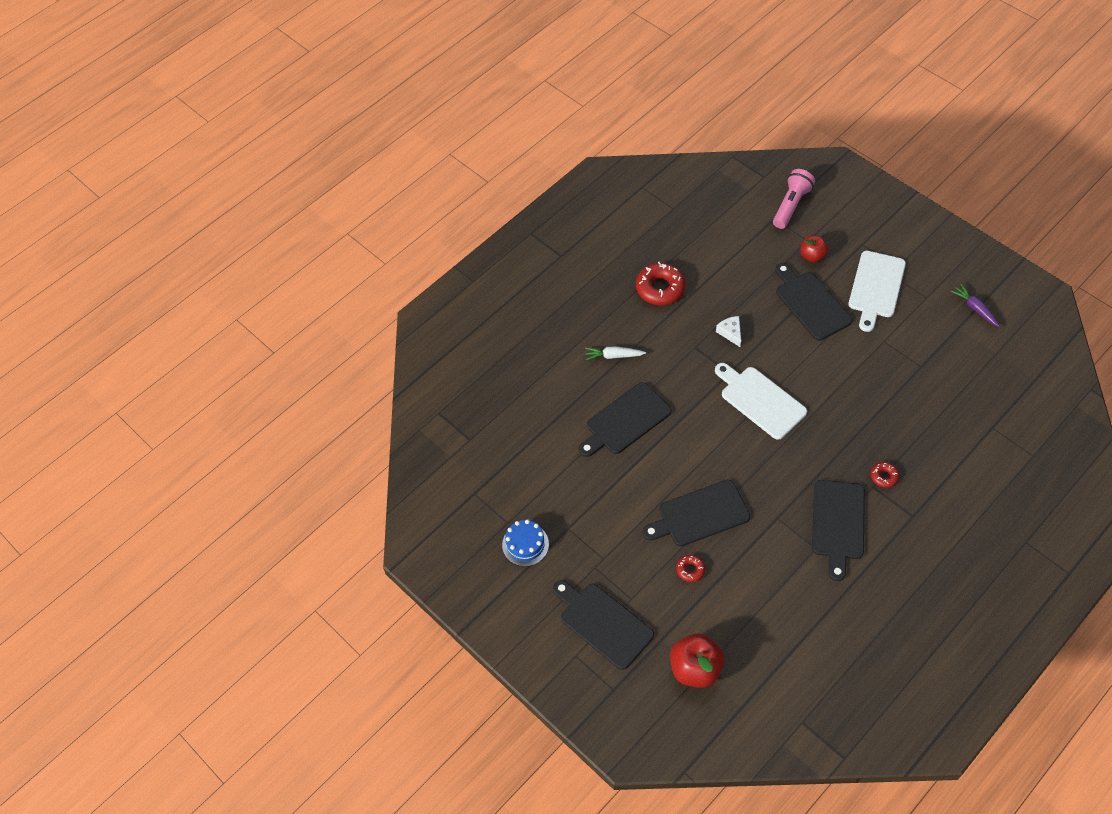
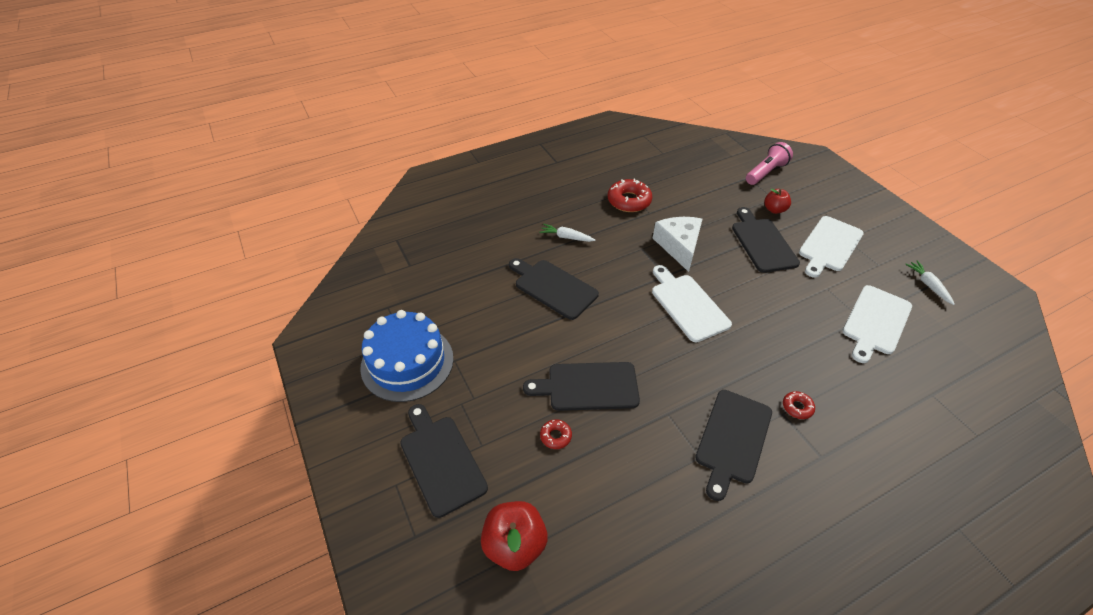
camera: 15 degrees right, 10 degrees down
blue cake [502,519,549,566] -> blue cake [360,310,454,402], size x1.91
black cutting board [579,382,672,457] -> black cutting board turned 60 degrees clockwise [509,258,599,320]
white cheese [716,316,741,347] -> white cheese [653,217,702,272], size x1.99
purple carrot [951,284,1000,327] -> white carrot [905,261,955,305]
none -> white cutting board [843,285,912,363]

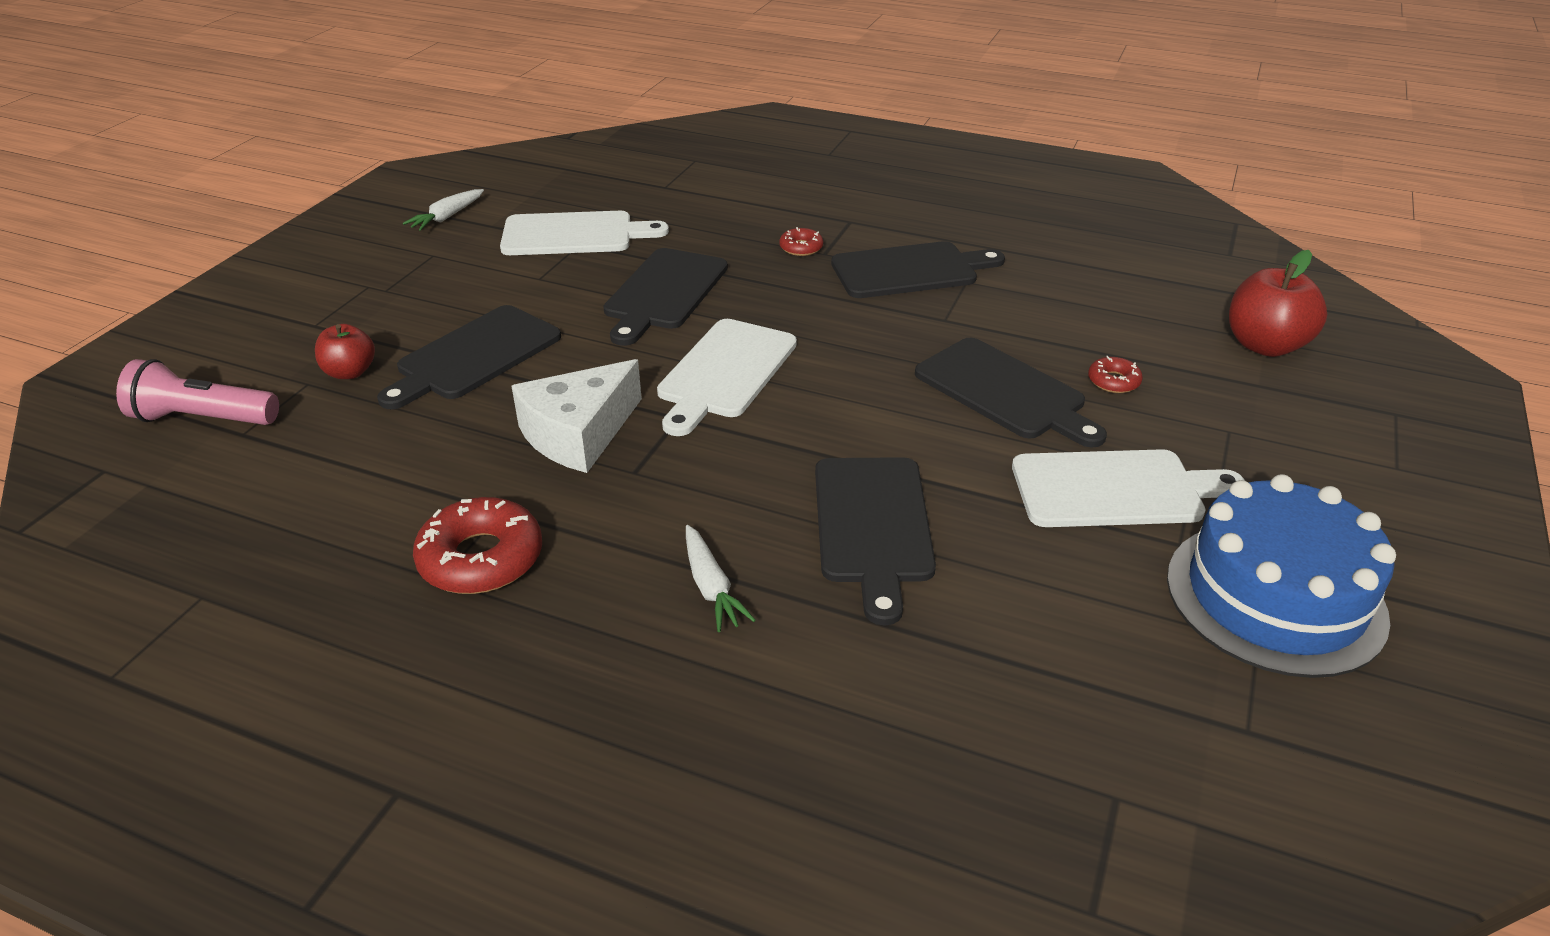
camera: 130 degrees left, 10 degrees down
black cutting board [400,404,488,518] -> black cutting board moved to [603,248,728,346]
white cutting board [799,216,864,278] -> white cutting board moved to [1012,449,1245,527]

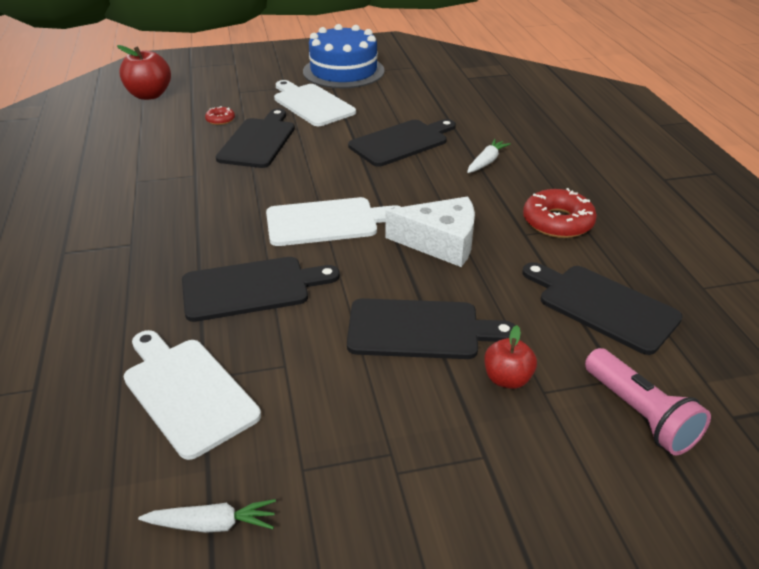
camera: 125 degrees left, 0 degrees up
red donut [779,227,823,256] -> none
black cutting board [831,241,1005,298] -> black cutting board moved to [522,262,683,355]

